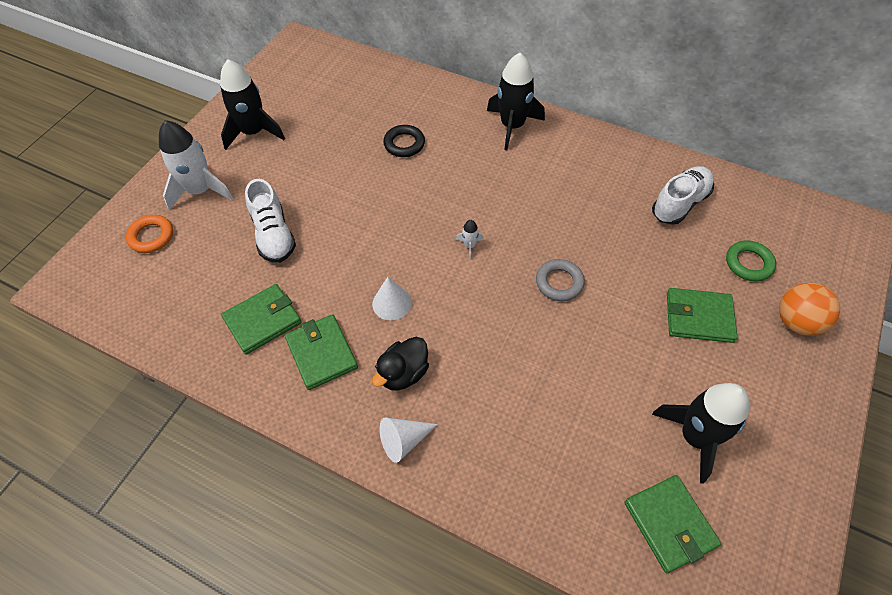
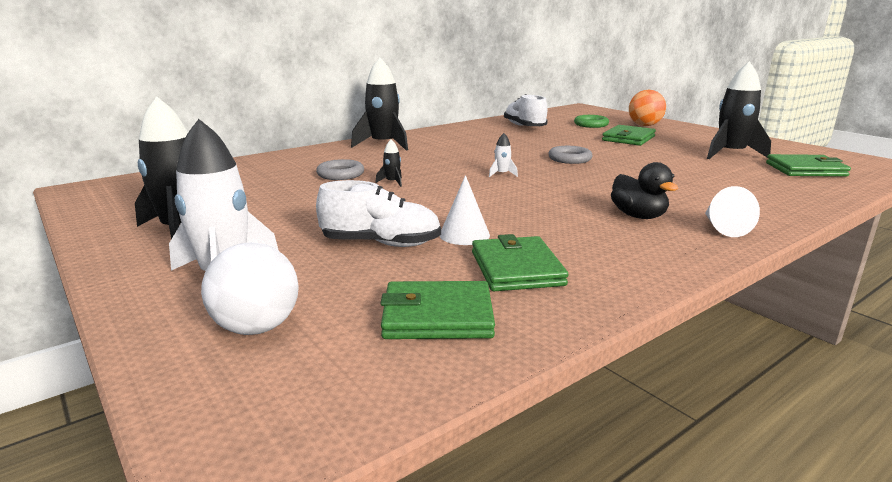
camera: 65 degrees left, 35 degrees down
orange ring [126,215,173,253] -> white ball [201,242,299,335]
green wallet [285,314,358,390] -> green wallet moved to [380,281,495,339]
white cone [372,277,412,321] -> white cone moved to [440,175,490,245]
black ring [383,125,425,157] -> grey ring [316,159,364,180]
none -> black rocket [375,140,402,187]

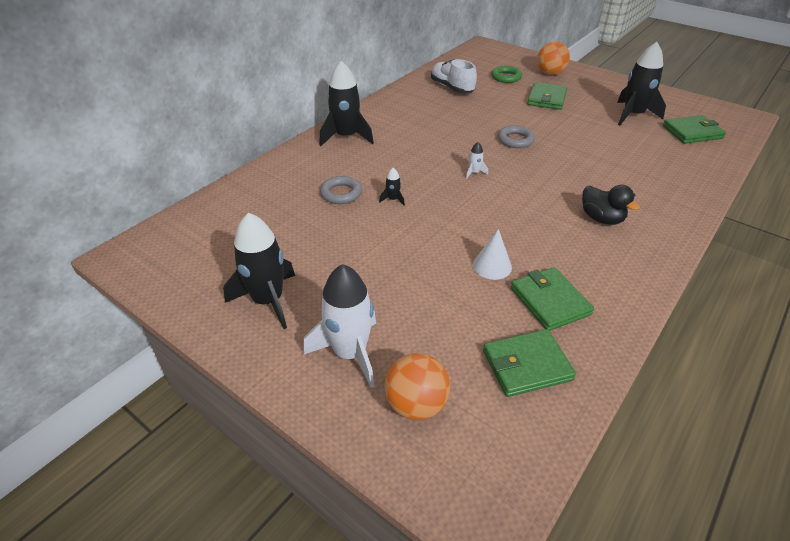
camera: 15 degrees left, 20 degrees up
white ball [201,242,299,335] -> orange ball [385,353,450,420]
white shoe [316,180,441,247] -> none
white cone [705,186,760,237] -> none

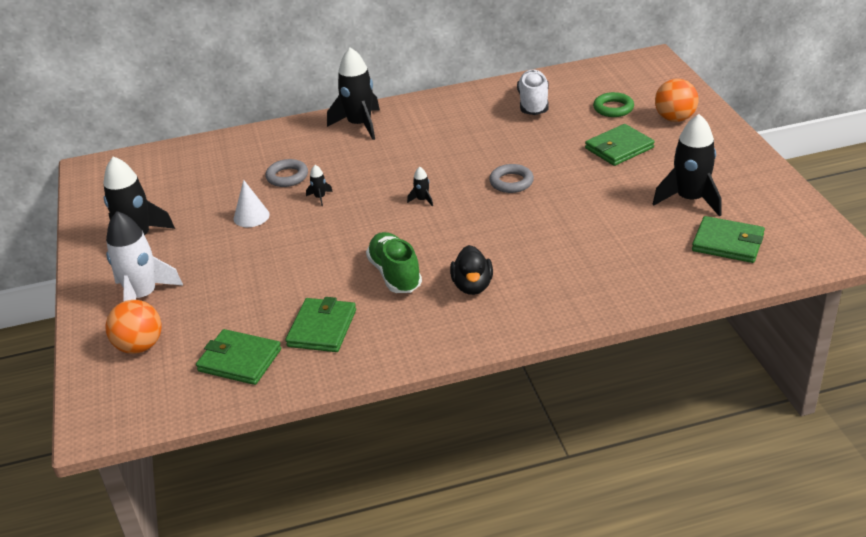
camera: 40 degrees right, 5 degrees down
white rocket [466,142,488,179] -> black rocket [407,167,433,207]
white cone [473,229,512,280] -> white cone moved to [234,180,270,227]
none -> green shoe [366,232,422,293]

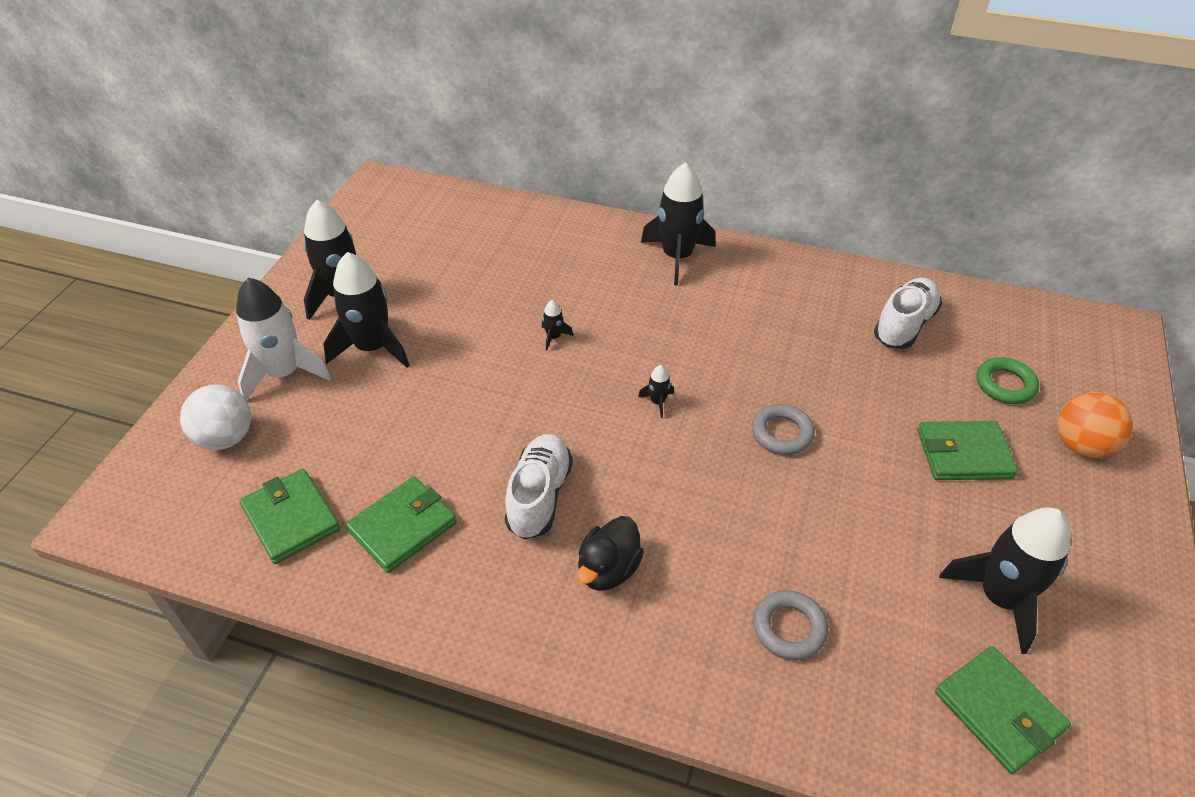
camera: 30 degrees right, 10 degrees up
orange ball [105,300,161,354] -> white ball [180,385,251,450]
white cone [234,180,270,227] -> none
grey ring [265,159,308,187] -> grey ring moved to [753,590,829,660]
green shoe [366,232,422,293] -> white shoe [505,434,573,539]
none -> black rocket [323,252,410,368]

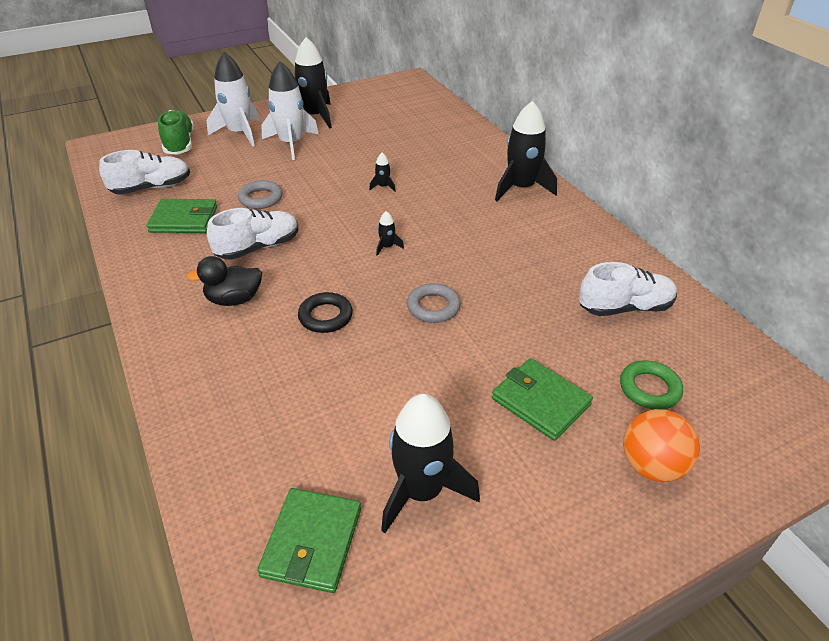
camera: 45 degrees right, 5 degrees down
white ball [180,385,251,450] -> green shoe [158,110,194,155]
green wallet [239,468,340,564] -> white shoe [99,150,190,195]
black rocket [323,252,410,368] -> white rocket [261,61,319,160]
grey ring [753,590,829,660] -> grey ring moved to [238,180,282,209]
none -> black ring [298,292,353,333]

